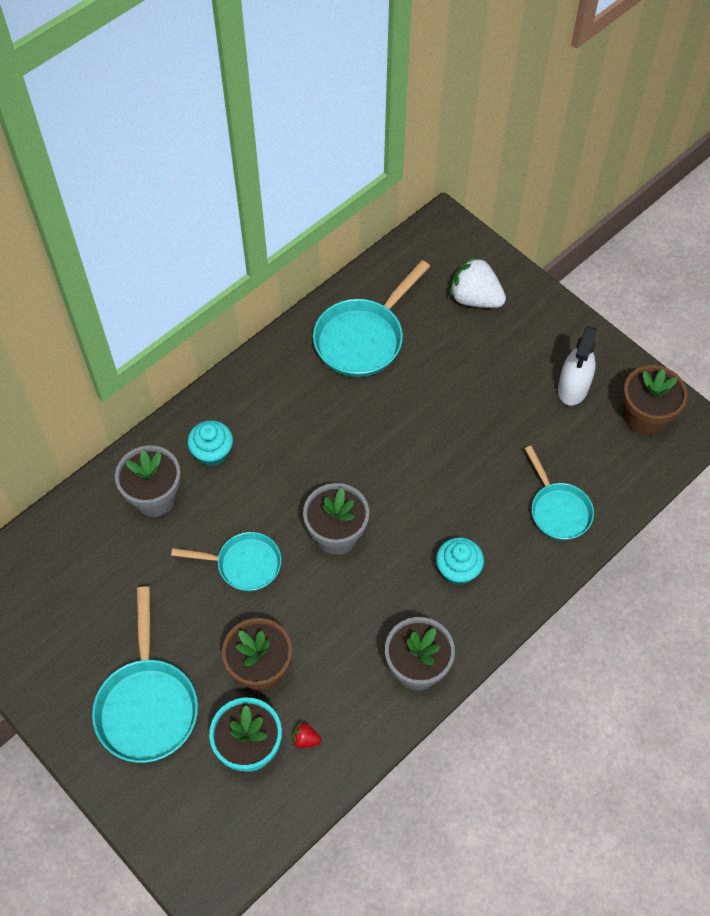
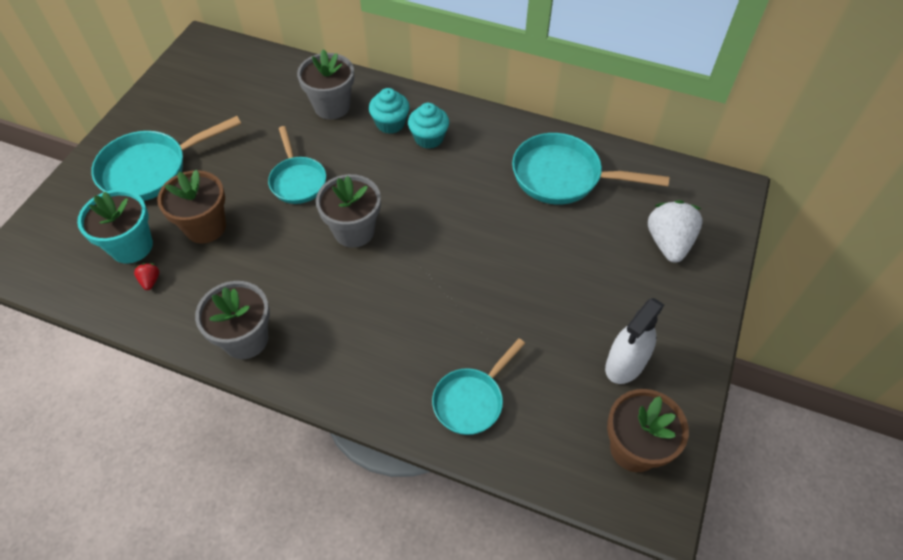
camera: 65 degrees right, 5 degrees down
turquoise cupcake [436,537,484,585] -> turquoise cupcake moved to [408,103,449,149]
white spray bottle [558,326,597,406] -> white spray bottle turned 45 degrees counterclockwise [605,298,664,384]

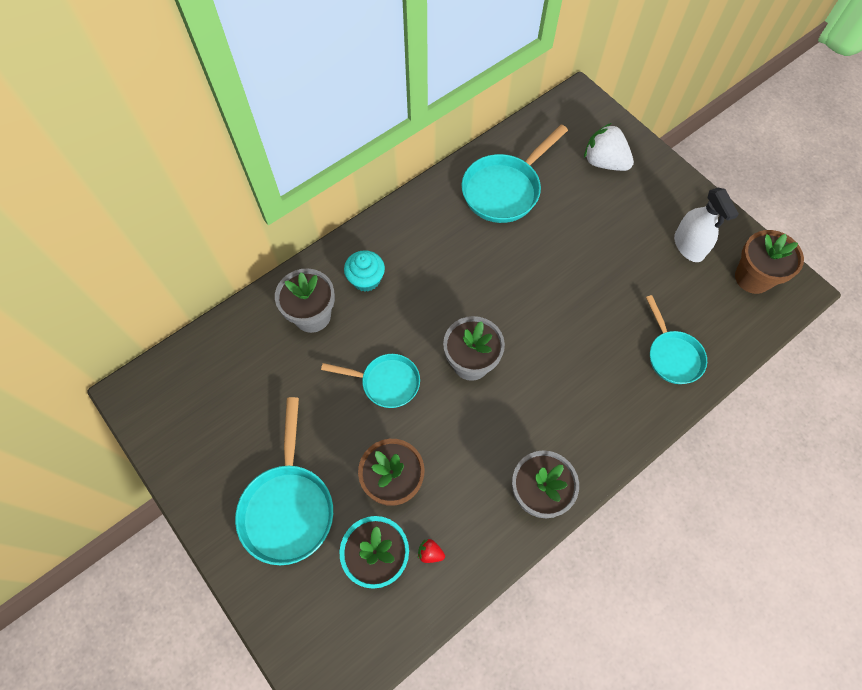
camera: 60 degrees left, 10 degrees up
turquoise cupcake [408,103,449,149] -> none

